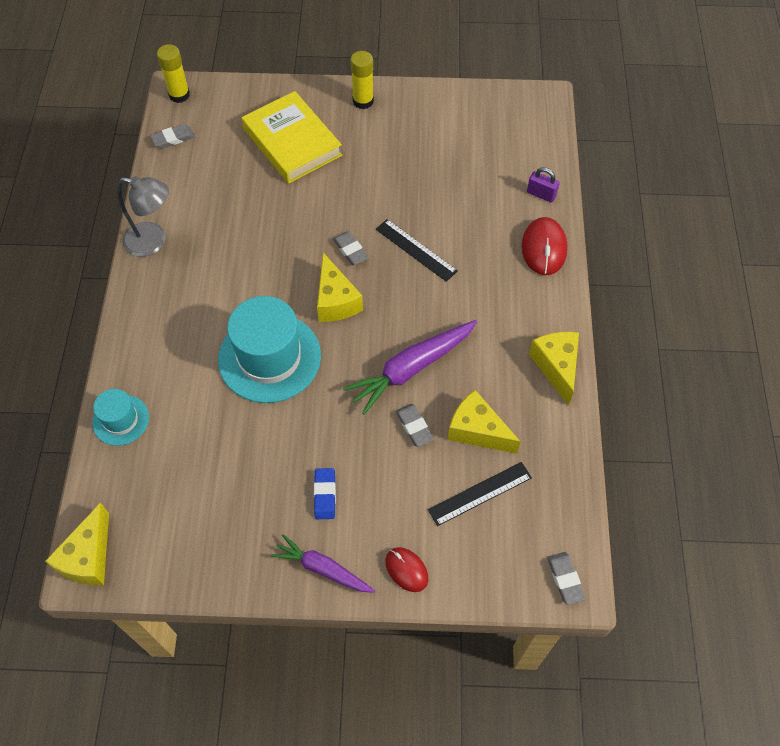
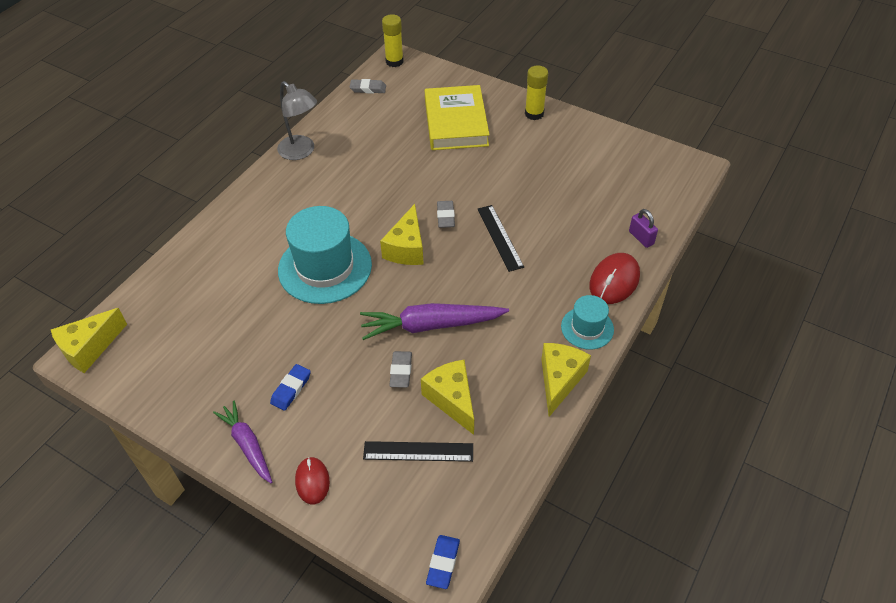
camera: 30 degrees right, 10 degrees down
turquoise hat [92,389,149,446] -> turquoise hat moved to [561,295,614,349]
grey eraser [547,552,586,605] -> blue eraser [426,535,460,589]

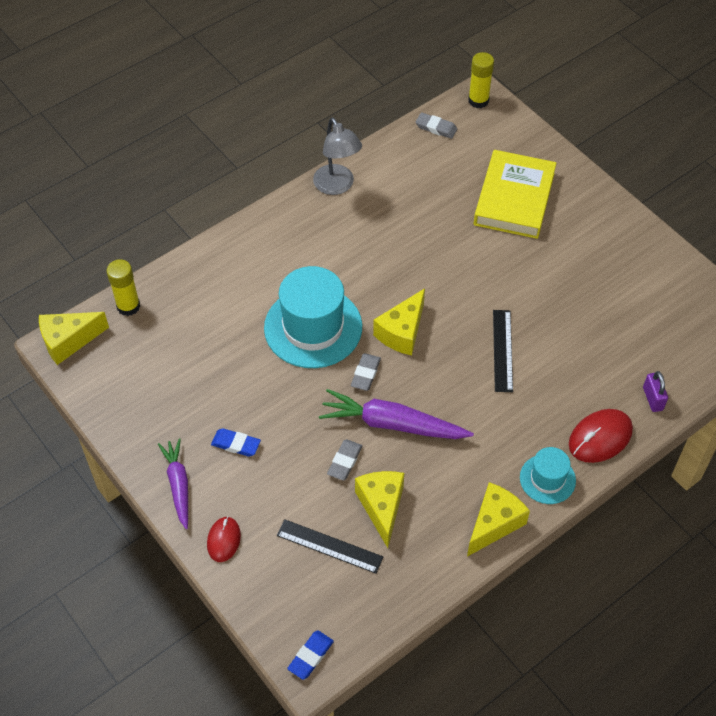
camera: 20 degrees right, 5 degrees up
blue eraser [270,364,311,411] -> blue eraser turned 60 degrees clockwise [211,428,261,457]
grey eraser [437,201,455,228] -> grey eraser moved to [351,353,381,391]
yellow glue stick [525,66,548,120] -> yellow glue stick moved to [107,259,140,316]

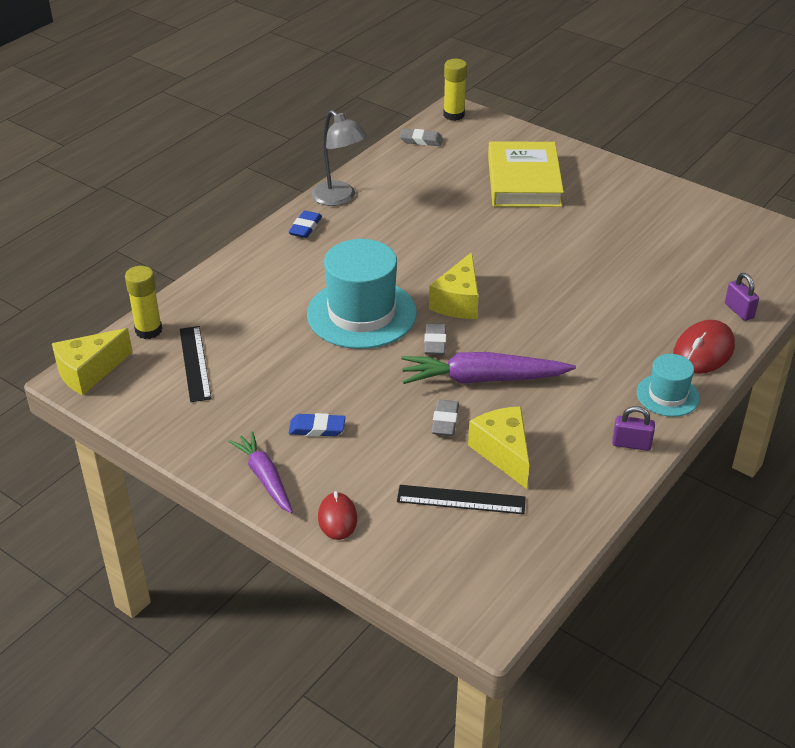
camera: 15 degrees left, 15 degrees down
blue eraser [287,631,334,680] -> blue eraser moved to [288,211,322,238]
yellow cheese [467,482,530,557] -> purple padlock [612,406,655,451]
black ruler [493,310,513,392] -> black ruler moved to [180,326,212,402]

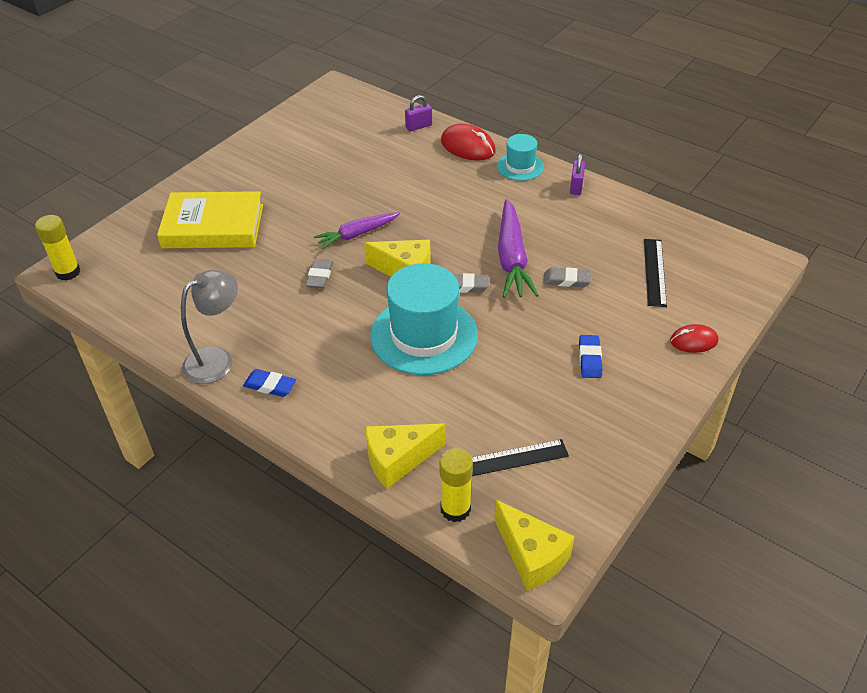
camera: 90 degrees left, 5 degrees up
purple carrot [228,431,293,514] -> purple carrot moved to [314,212,400,249]
grey eraser [400,129,443,146] -> grey eraser moved to [305,259,333,288]
yellow cheese [468,406,529,489] -> yellow cheese moved to [365,423,446,489]

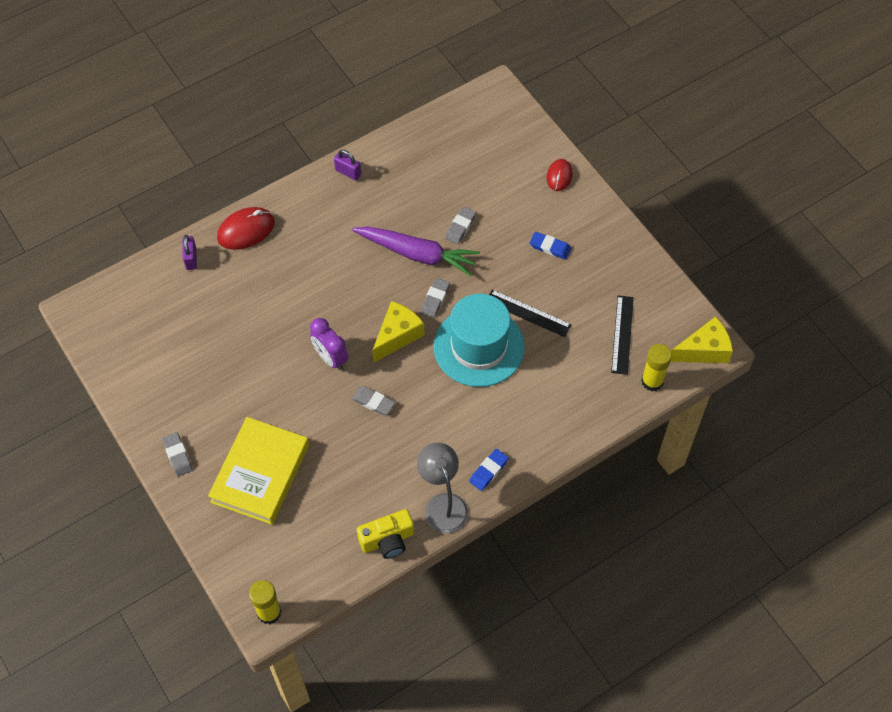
camera: 70 degrees left, 15 degrees up
purple carrot [314,212,400,249] -> purple clock [310,318,348,370]
yellow cheese [365,423,446,489] -> none
turquoise hat [497,134,544,181] -> none
black ruler [644,239,667,307] -> black ruler moved to [489,290,572,337]
none -> grey eraser [162,432,193,477]
none -> yellow camera [357,509,414,559]

